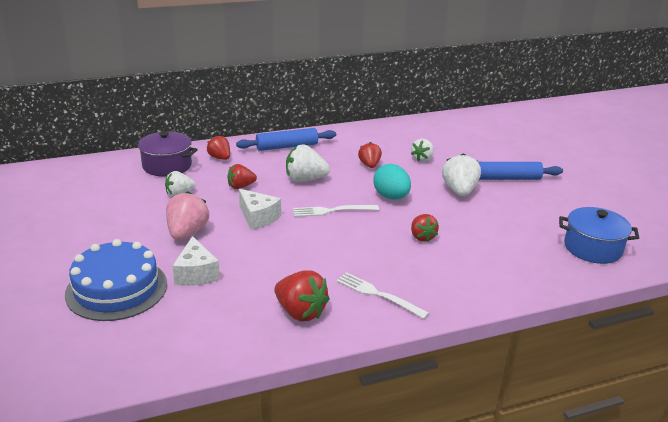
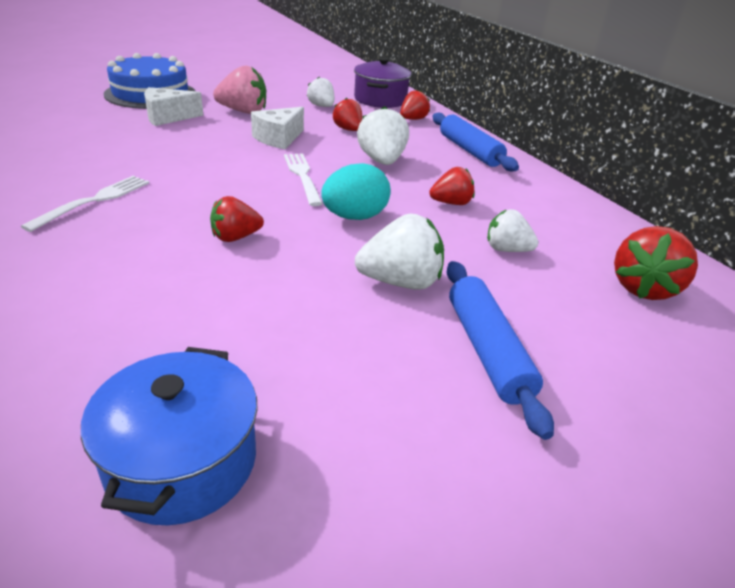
camera: 80 degrees right, 5 degrees up
red strawberry [274,270,330,322] -> red strawberry moved to [614,226,698,300]

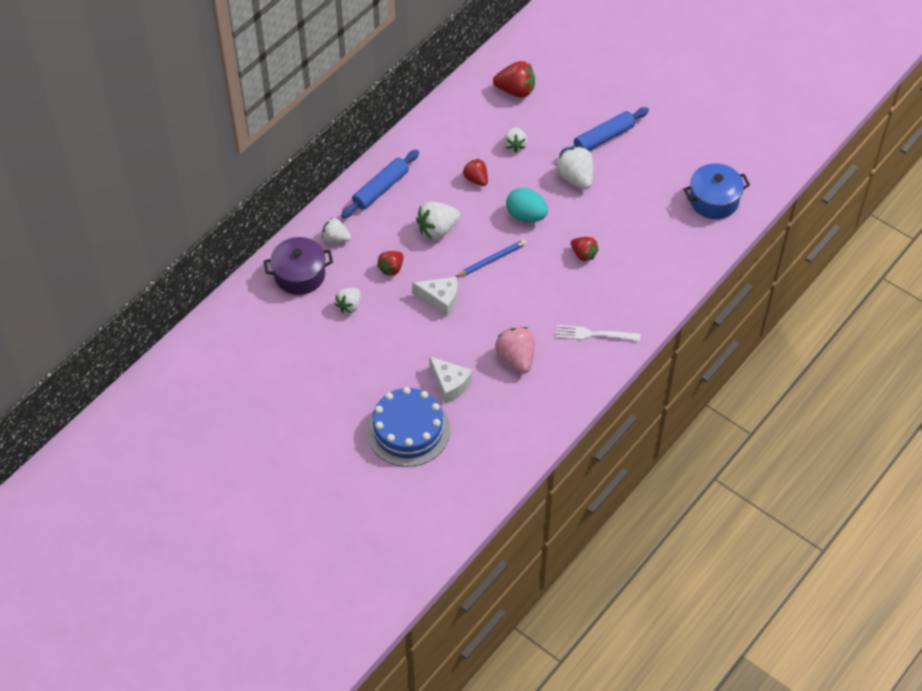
camera: 110 degrees left, 20 degrees up
pink strawberry [213,65,266,114] -> pink strawberry moved to [495,327,535,374]
white fork [284,153,323,206] -> blue pencil [456,240,526,277]
red strawberry [400,90,430,120] -> white strawberry [322,218,351,243]

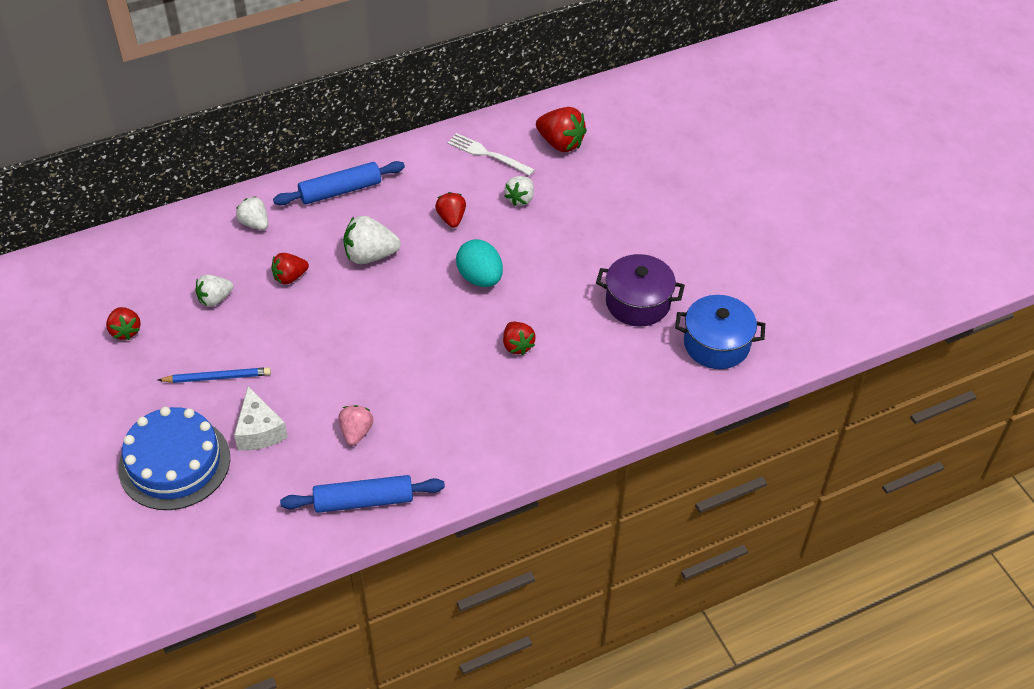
camera: 25 degrees right, 5 degrees down
purple pot [263,237,333,295] -> purple pot moved to [596,254,685,326]
white cheese [412,277,458,317] -> none
blue pencil [456,240,526,277] -> blue pencil moved to [158,367,271,383]
pink strawberry [495,327,535,374] -> pink strawberry [339,405,373,446], size x0.65
white strawberry [556,146,593,189] -> none
white fork [556,325,640,341] -> white fork moved to [447,133,535,176]
blue rolling pin [559,107,649,155] -> blue rolling pin moved to [280,475,445,513]
none -> red strawberry [106,307,141,340]

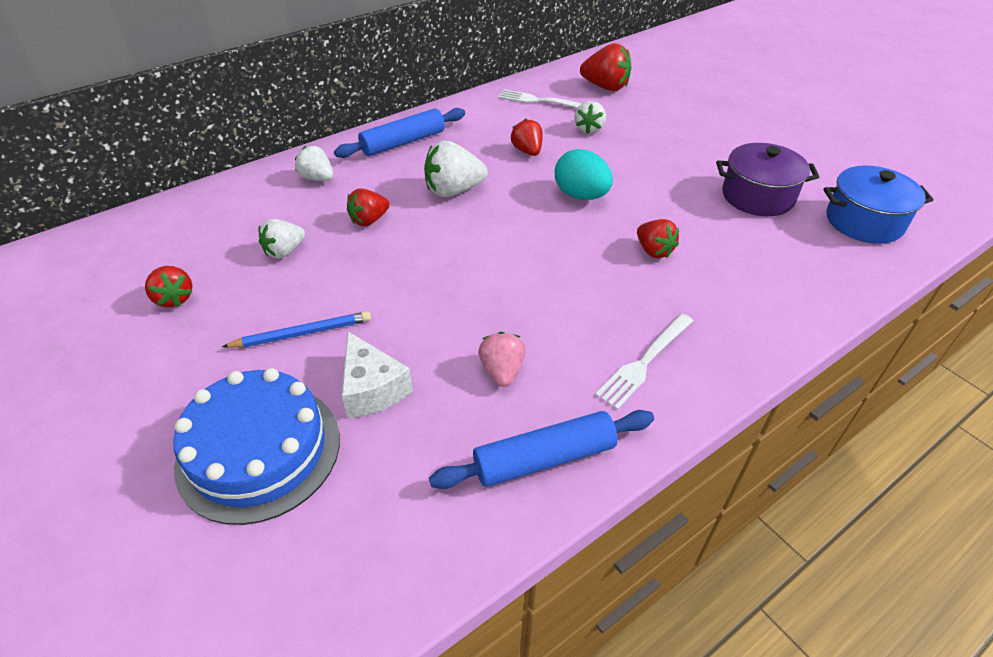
camera: 10 degrees left, 5 degrees down
none -> white fork [595,314,693,410]

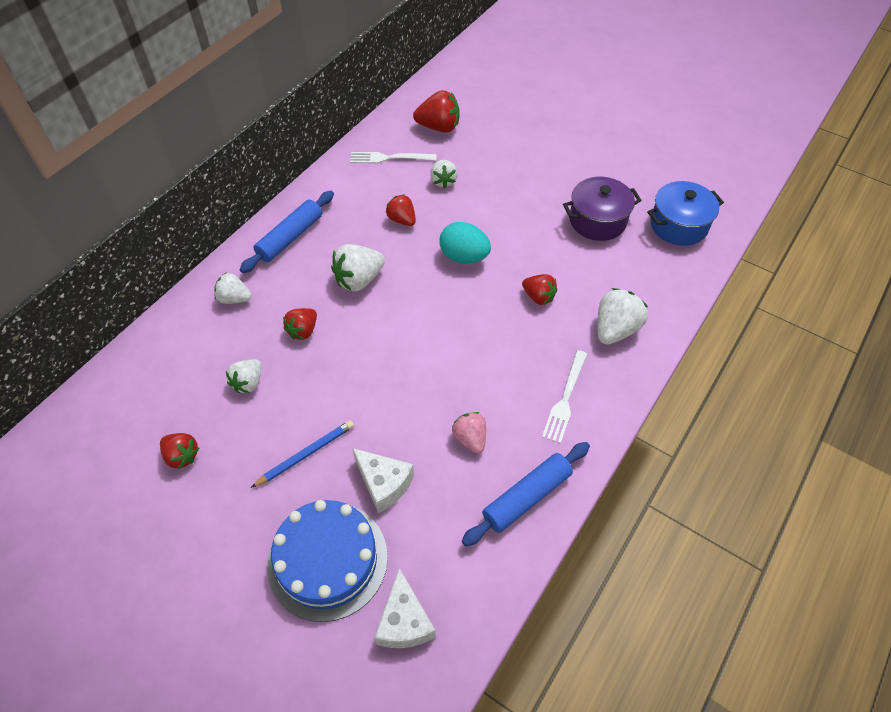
camera: 20 degrees left, 10 degrees up
none -> white cheese [374,568,436,648]
none -> white strawberry [597,288,648,345]

